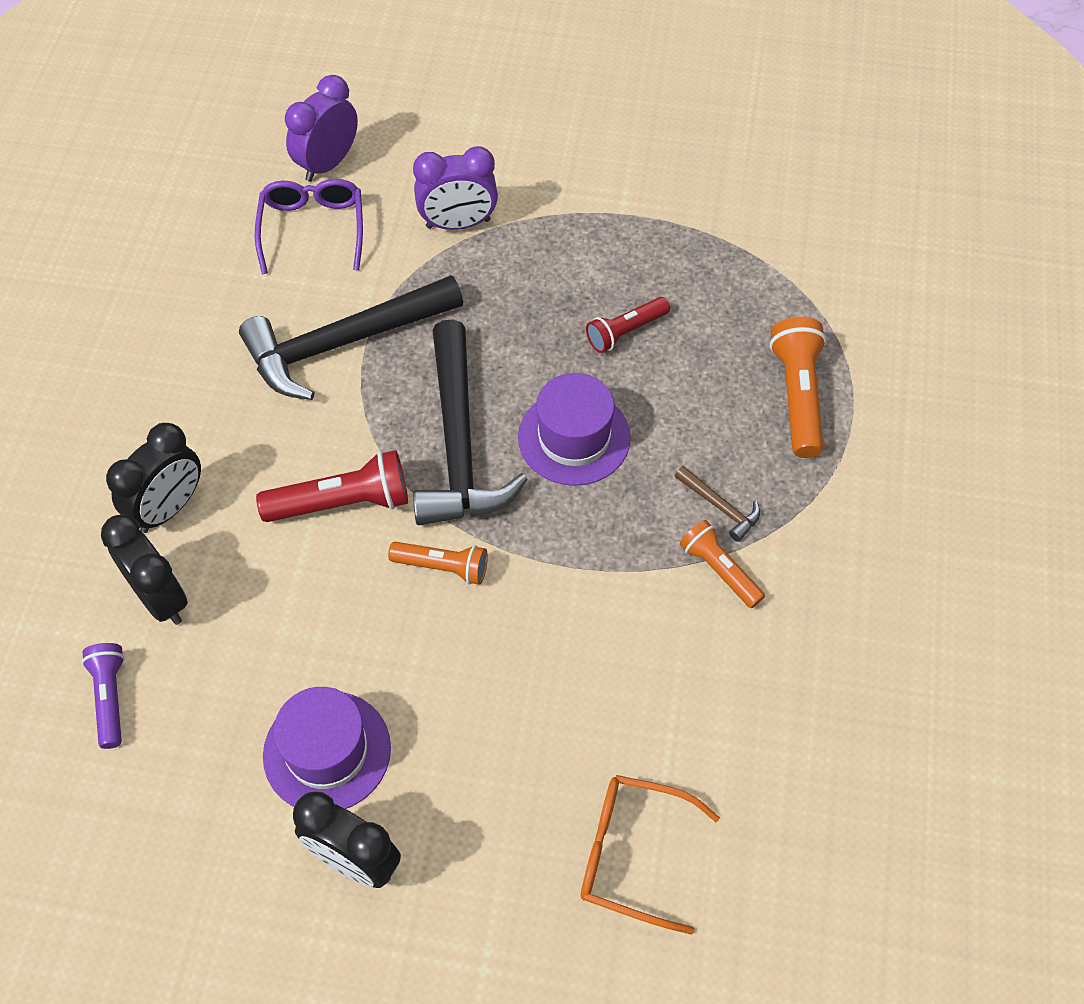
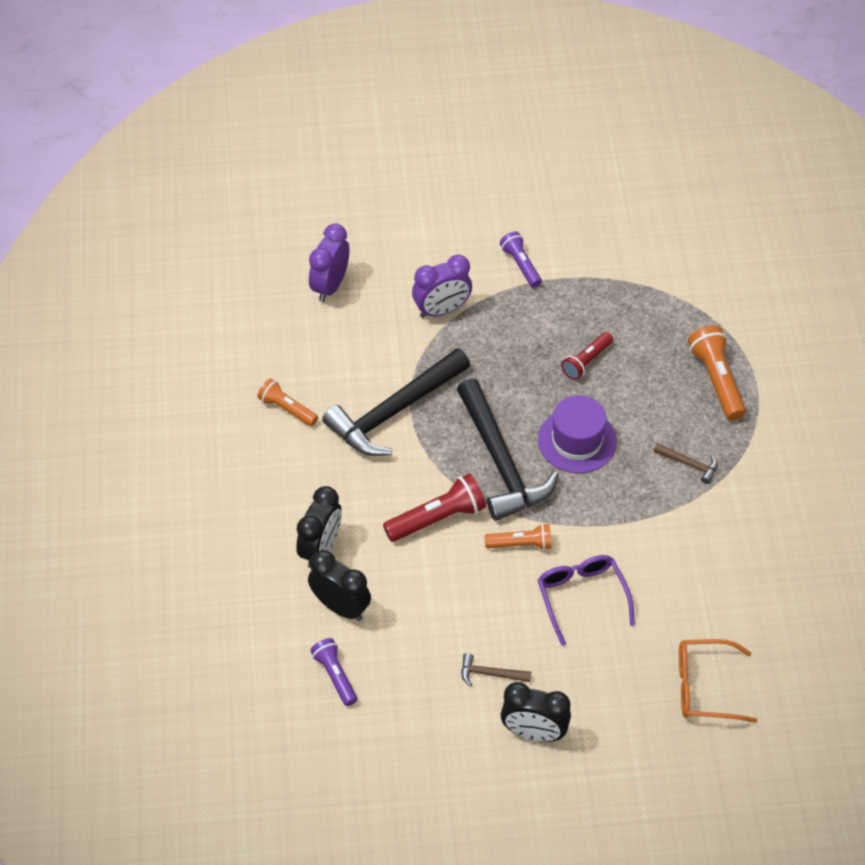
camera: 15 degrees left, 5 degrees down
purple glasses [255,179,363,274] -> purple glasses moved to [538,555,635,646]
purple hat [263,687,391,809] -> brown hammer [461,653,531,687]
orange flashlight [680,520,765,608] -> orange flashlight moved to [257,378,318,426]
none -> purple flashlight [500,231,542,288]

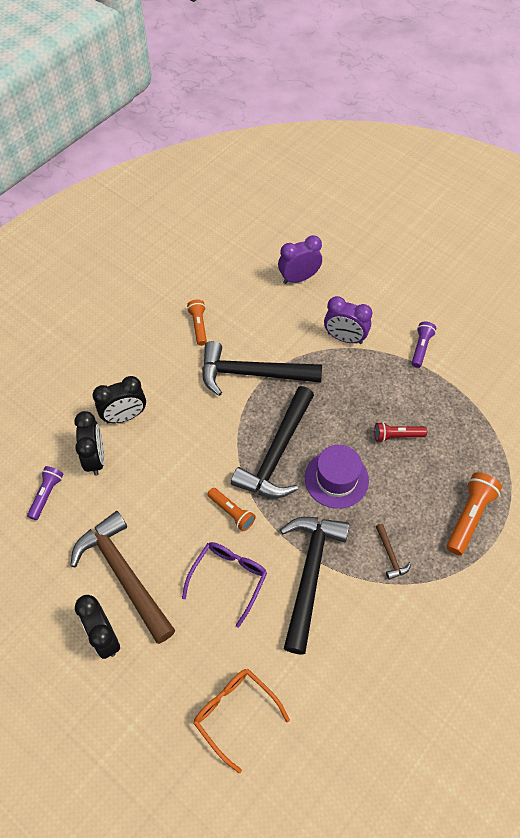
camera: 45 degrees right, 5 degrees up
red flashlight [383,474,486,542] -> none
brown hammer [461,653,531,687] -> brown hammer [70,511,175,644], size x2.44
none -> black hammer [280,517,350,655]

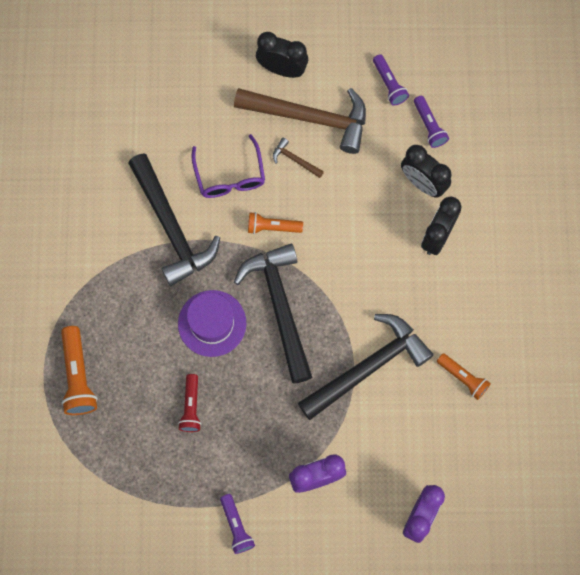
camera: 140 degrees right, 15 degrees up
orange glasses [193,669,290,773] -> none
red flashlight [374,422,427,443] -> red flashlight turned 135 degrees clockwise [178,374,201,432]
brown hammer [375,523,411,580] -> brown hammer moved to [273,138,324,178]
none -> purple flashlight [373,54,409,105]

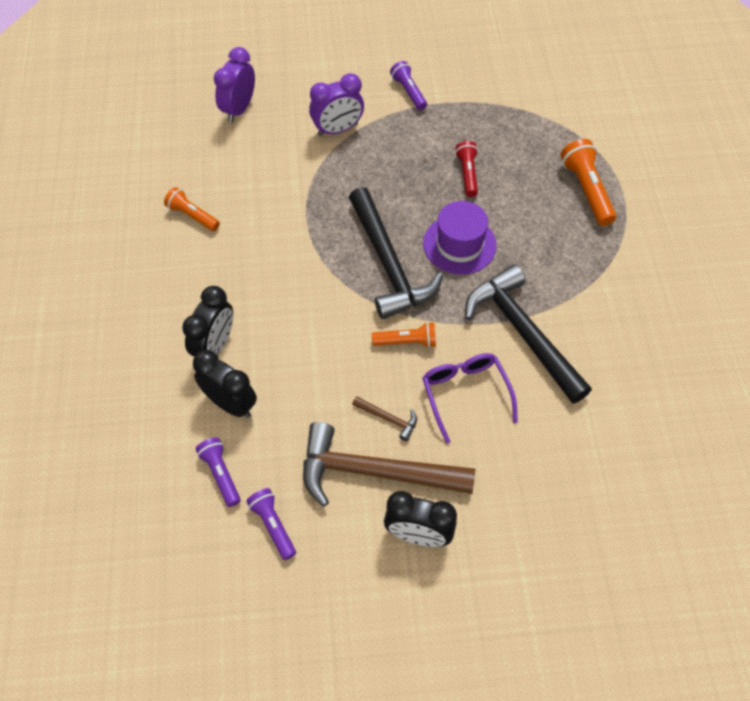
camera: 175 degrees right, 15 degrees down
black hammer [298,314,433,420] -> none

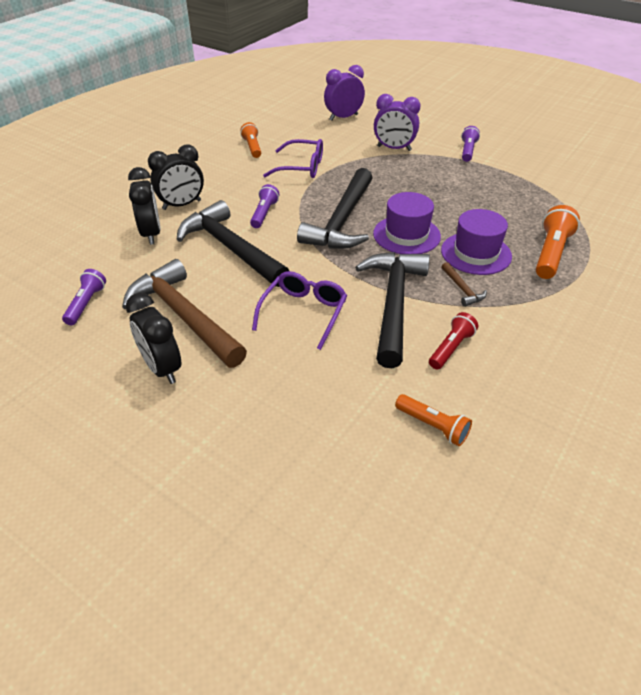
camera: 40 degrees right, 15 degrees down
purple flashlight [196,437,241,507] -> purple flashlight moved to [250,184,279,228]
brown hammer [352,396,417,442] -> brown hammer moved to [441,262,487,307]
orange flashlight [372,322,436,348] -> orange flashlight moved to [395,394,472,446]
red flashlight [455,141,478,197] -> red flashlight moved to [429,312,478,369]
none -> black hammer [177,200,289,287]
none -> purple glasses [263,139,323,178]
none -> purple hat [441,209,512,275]

